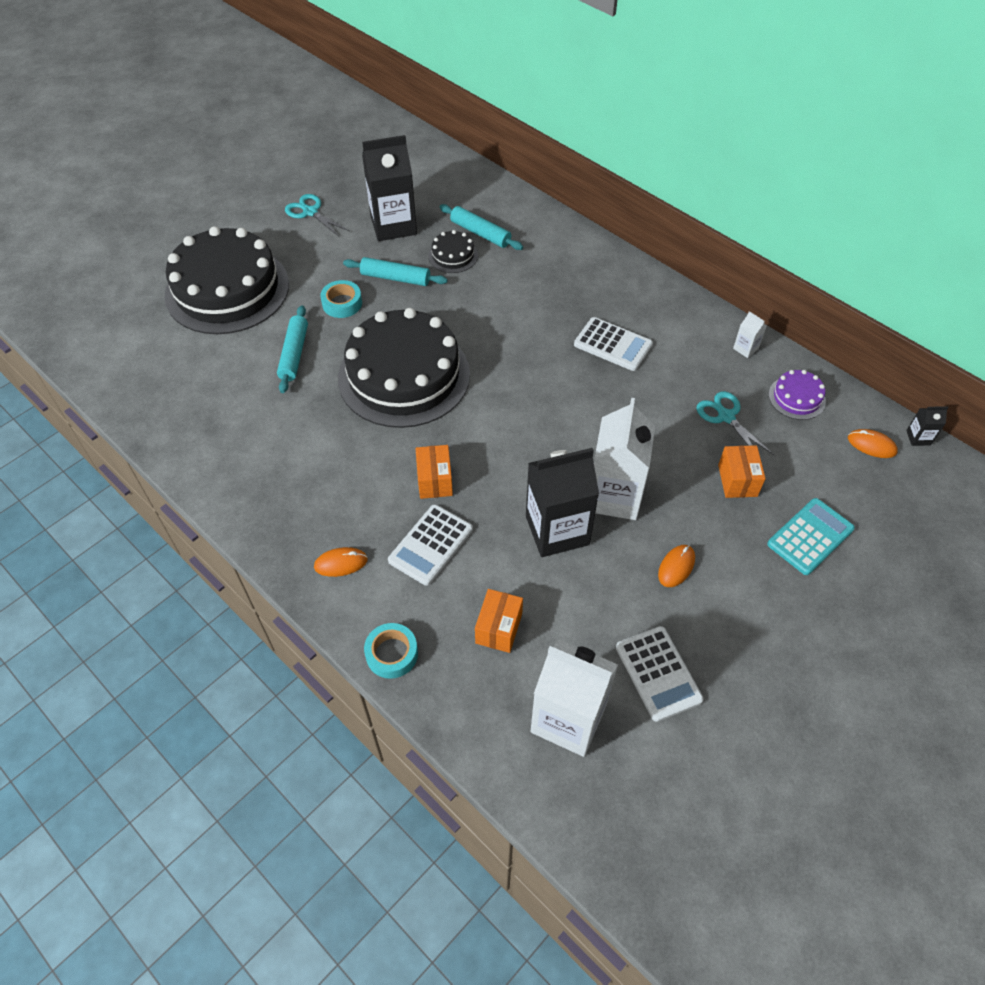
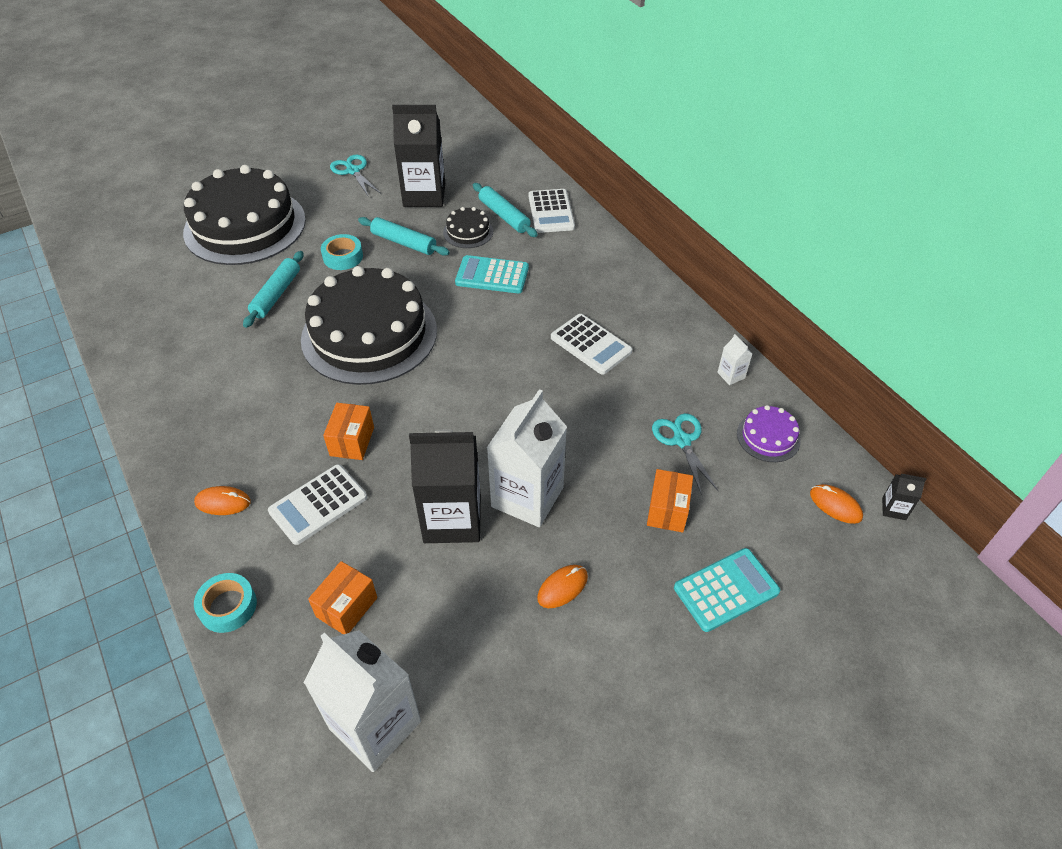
camera: 15 degrees right, 5 degrees down
white calculator [616,626,704,722] -> white calculator moved to [529,189,575,233]
none -> turquoise calculator [455,255,529,293]

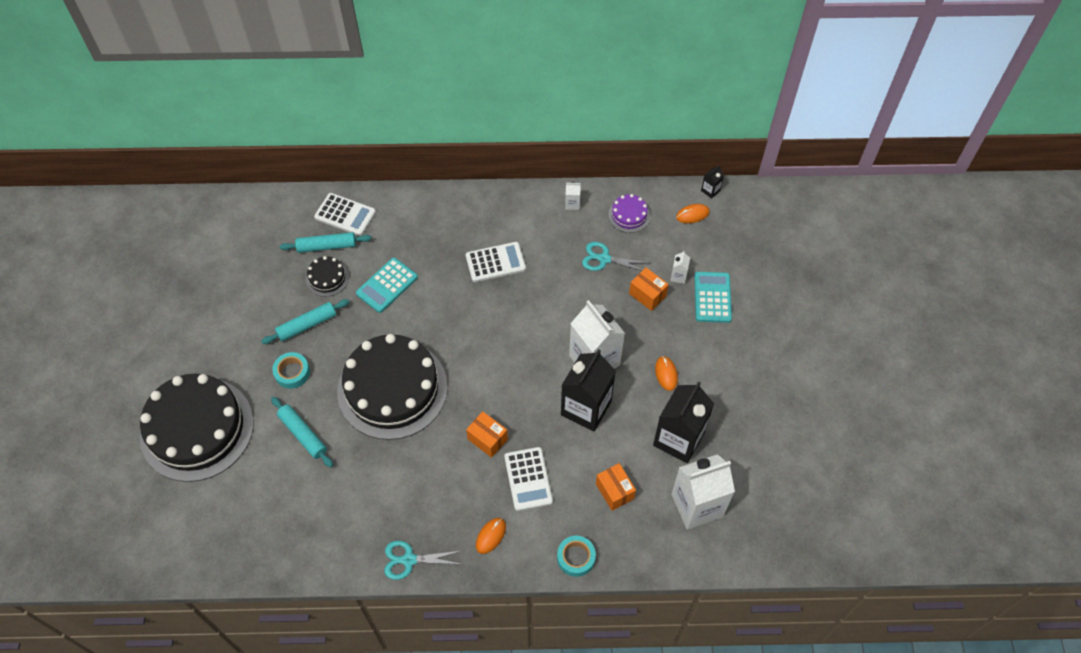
camera: 60 degrees left, 10 degrees up
turquoise scissors [330,155,380,196] -> turquoise scissors moved to [384,541,461,580]
black carton [392,105,445,207] -> black carton moved to [653,382,714,463]
none -> white carton [670,251,690,284]

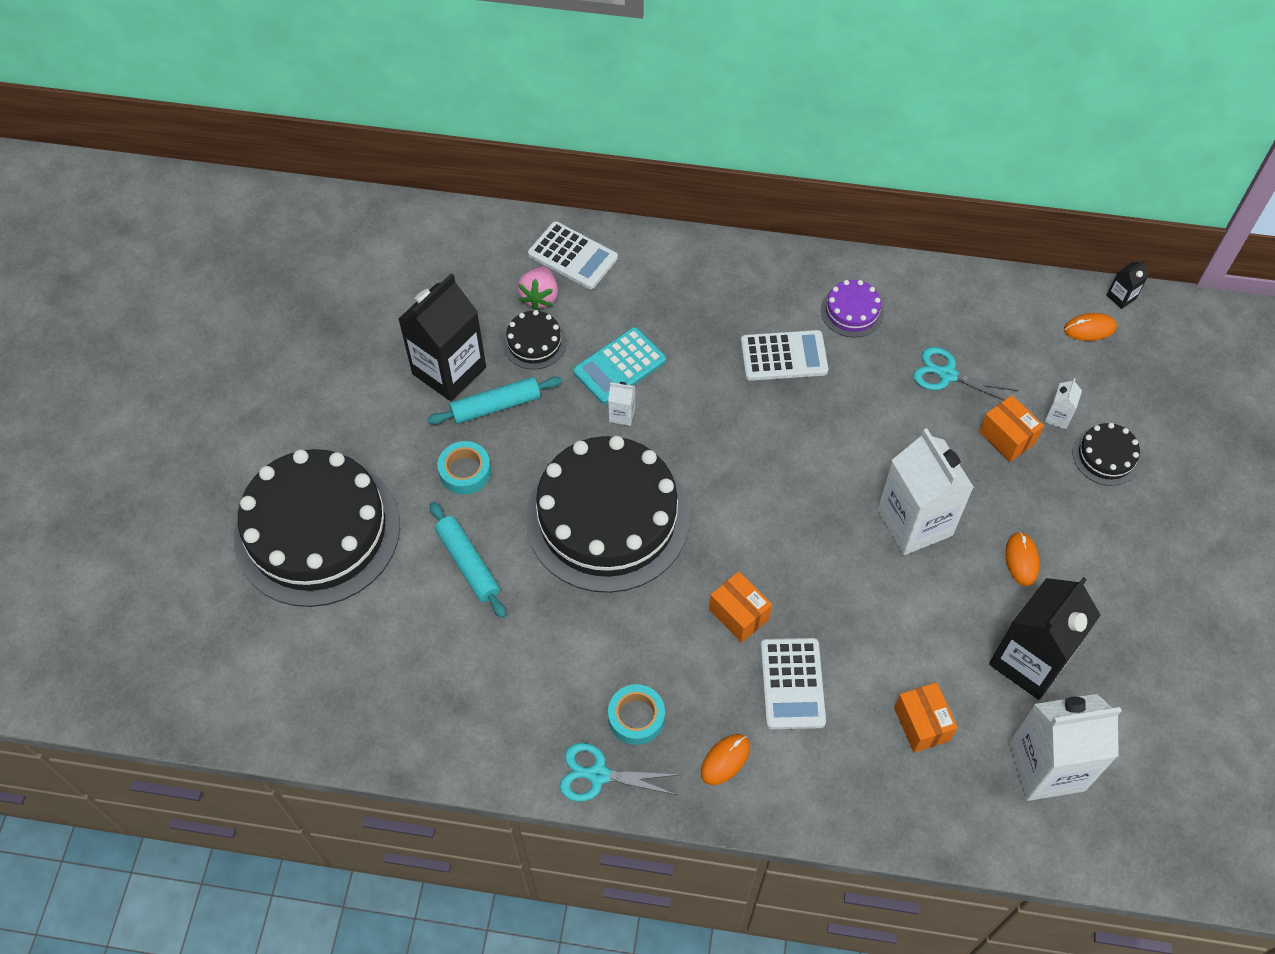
camera: 10 degrees right, 0 degrees up
turquoise rolling pin [280,232,371,253] -> pink strawberry [517,266,558,310]
turquoise tape [557,535,596,577] -> turquoise tape moved to [608,684,665,745]
black carton [561,349,616,431] -> black carton moved to [398,273,486,401]
white carton [565,182,581,210] -> white carton moved to [608,382,635,426]
purple cake [608,194,650,233] -> purple cake moved to [821,280,884,338]
turquoise calculator [694,272,732,323] -> black cake [1072,423,1141,486]

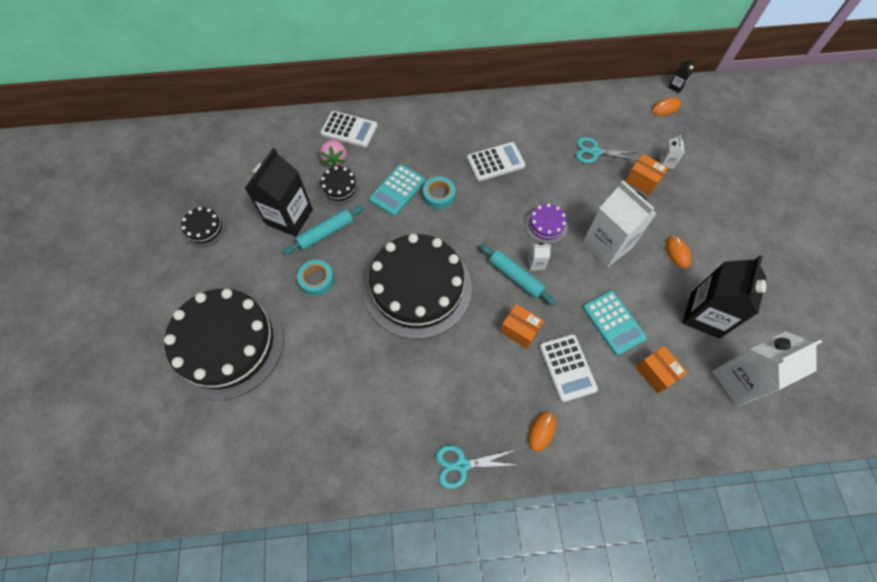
camera: 15 degrees left, 5 degrees up
turquoise rolling pin [430,502,506,618] -> turquoise rolling pin moved to [480,244,556,305]
white carton [608,382,635,426] -> white carton moved to [528,243,551,271]
turquoise tape [608,684,665,745] -> turquoise tape moved to [423,177,455,209]
purple cake [821,280,884,338] -> purple cake moved to [525,203,568,244]
black cake [1072,423,1141,486] -> black cake moved to [181,207,226,248]
none -> turquoise calculator [583,291,647,356]

